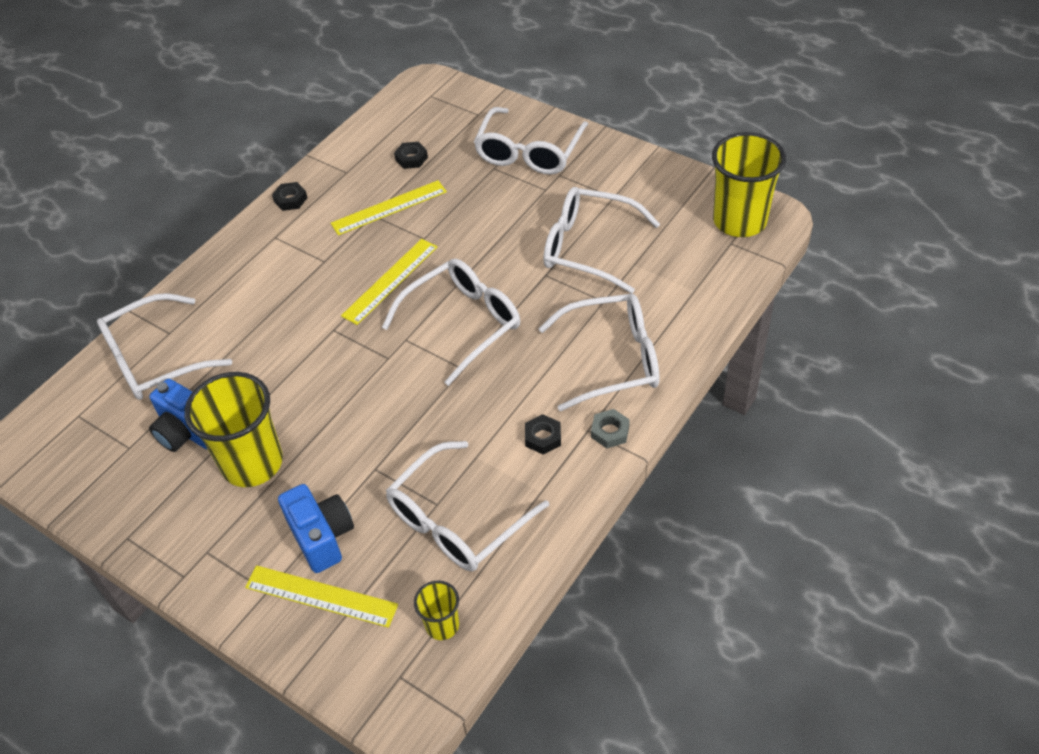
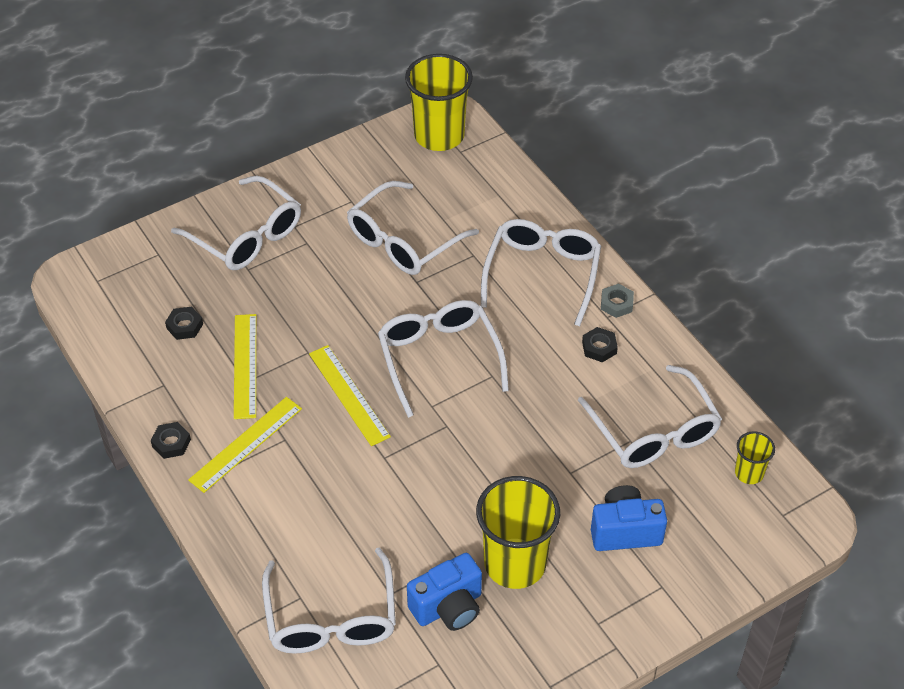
camera: 70 degrees left, 0 degrees up
yellow ruler [245,565,398,628] -> yellow ruler moved to [188,397,302,493]

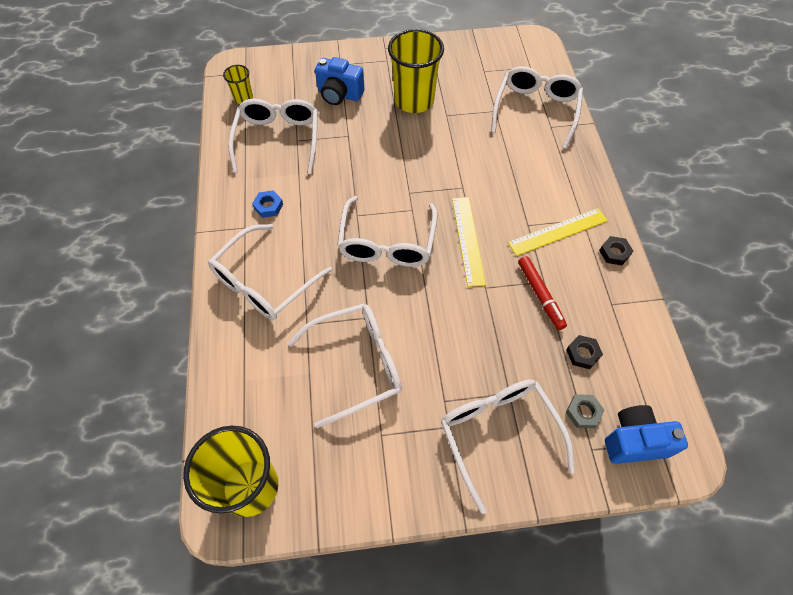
camera: 155 degrees left, 10 degrees up
yellow ruler [234,314,256,419] -> red marker [518,256,567,330]
blue camera [407,553,482,631] -> blue camera moved to [605,405,688,464]
black nut [582,327,618,362] -> blue nut [252,190,283,218]
grey nut [601,283,634,318] -> grey nut moved to [566,394,604,428]

